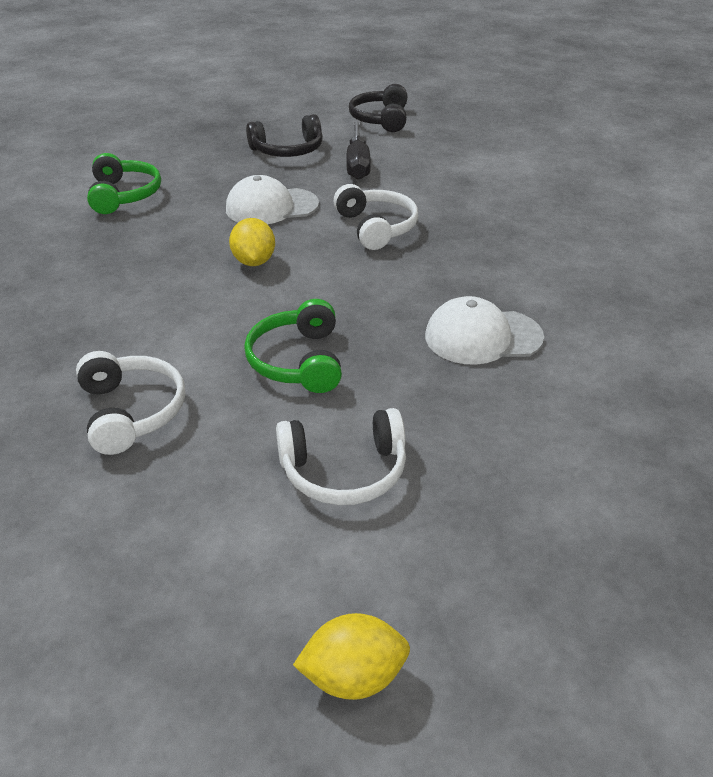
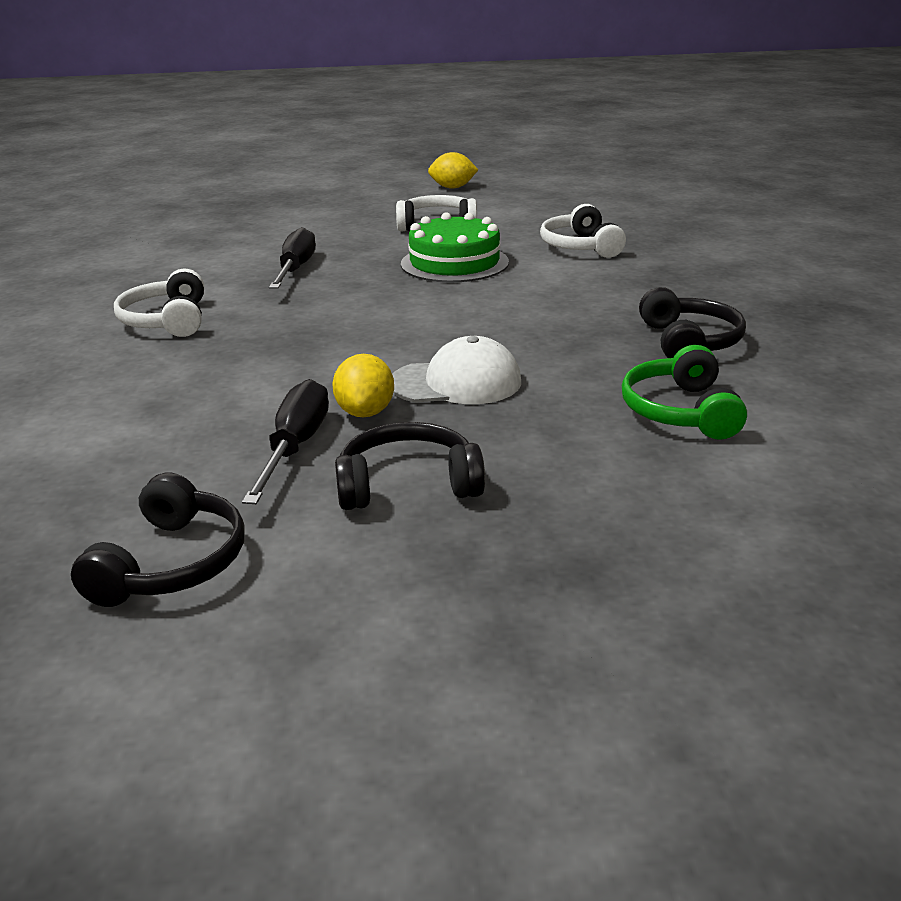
camera: 170 degrees left, 10 degrees down
yellow lemon [229,218,275,266] -> yellow lemon moved to [332,354,394,417]
green headphones [244,299,342,393] -> green cake [401,213,509,282]
white headphones [333,184,418,250] -> white headphones moved to [114,269,204,337]
white cap [425,296,544,365] -> black screwdriver [269,227,316,288]
none -> black headphones [639,287,746,358]

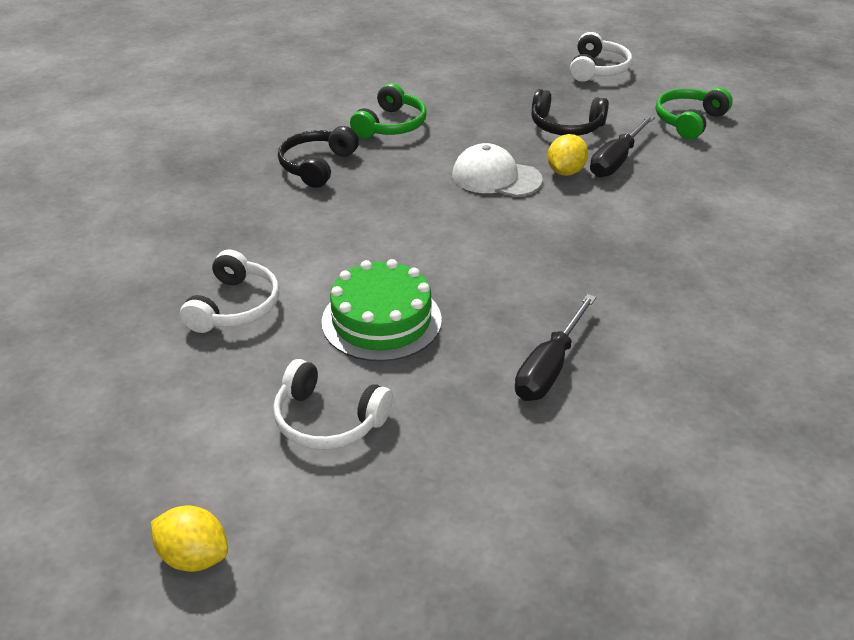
camera: 155 degrees left, 10 degrees up
black headphones [71,473,245,607] -> green headphones [656,87,733,139]
white headphones [114,269,204,337] -> white headphones moved to [570,32,632,82]

